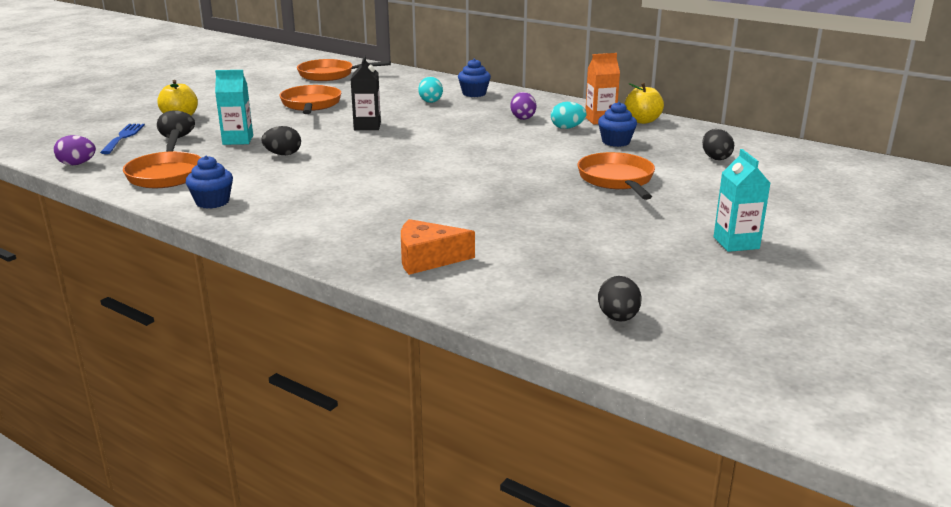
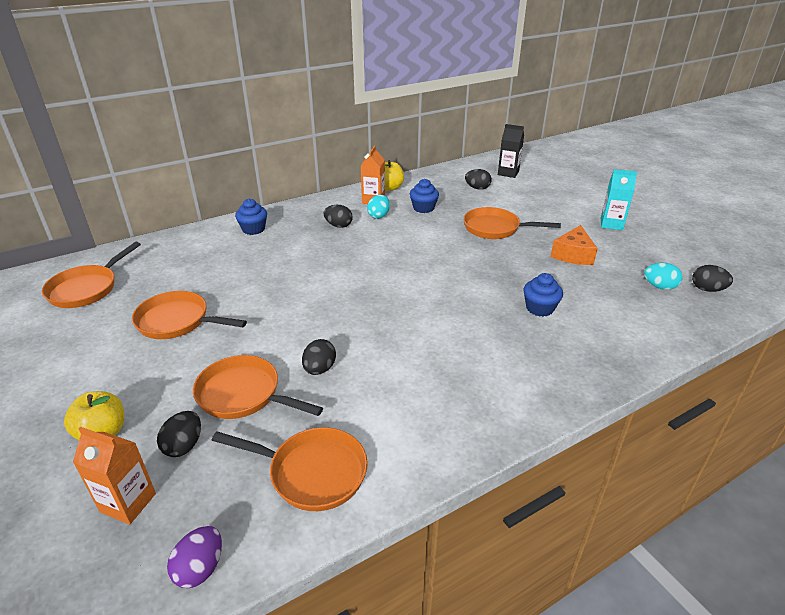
camera: 65 degrees left, 10 degrees up
blue fork [100,124,145,154] -> orange carton [73,427,156,524]
blue cupcake [186,156,233,209] -> blue cupcake moved to [523,273,563,317]
turquoise carton [215,70,253,145] -> orange pan [193,355,323,419]
black carton [351,56,381,130] -> black carton moved to [498,124,524,178]
orange cheese [401,219,475,275] -> orange cheese moved to [551,225,598,265]
turquoise egg [418,77,443,103] -> turquoise egg moved to [644,263,683,290]
purple egg [510,92,536,120] -> black egg [324,205,353,228]

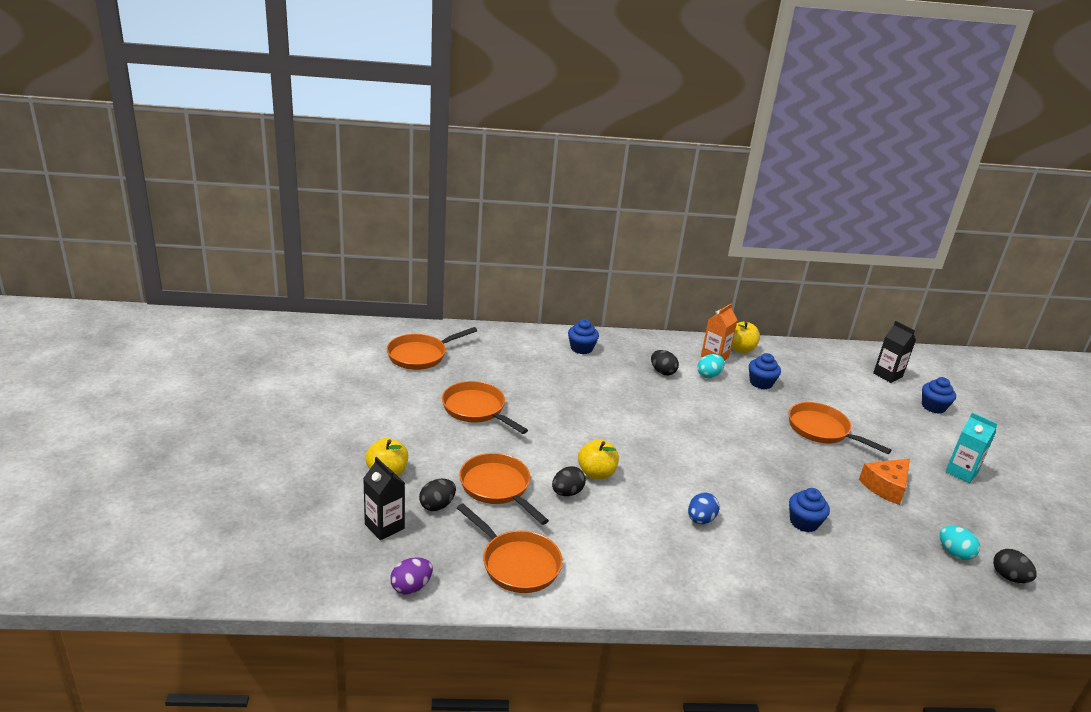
camera: 25 degrees right, 5 degrees down
orange carton [73,427,156,524] -> black carton [363,457,405,540]
black egg [465,169,492,190] -> none
none -> yellow apple [578,439,619,480]
none -> blue egg [688,492,720,524]
none -> blue cupcake [922,377,956,414]

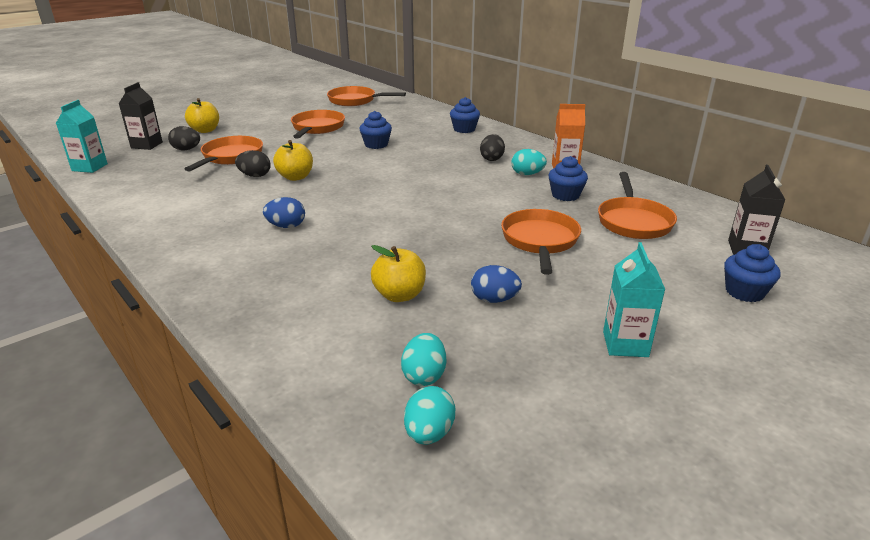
camera: 55 degrees right, 0 degrees up
purple egg [390,557,433,594] -> turquoise carton [56,100,108,173]
orange pan [457,503,563,593] -> orange pan moved to [598,172,677,239]
yellow apple [732,321,760,353] -> yellow apple moved to [371,245,426,302]
blue cupcake [789,488,830,532] -> blue cupcake moved to [359,111,392,149]
orange cheese [859,459,910,505] -> blue egg [471,265,522,303]
black egg [993,549,1037,583] -> turquoise egg [404,386,455,445]

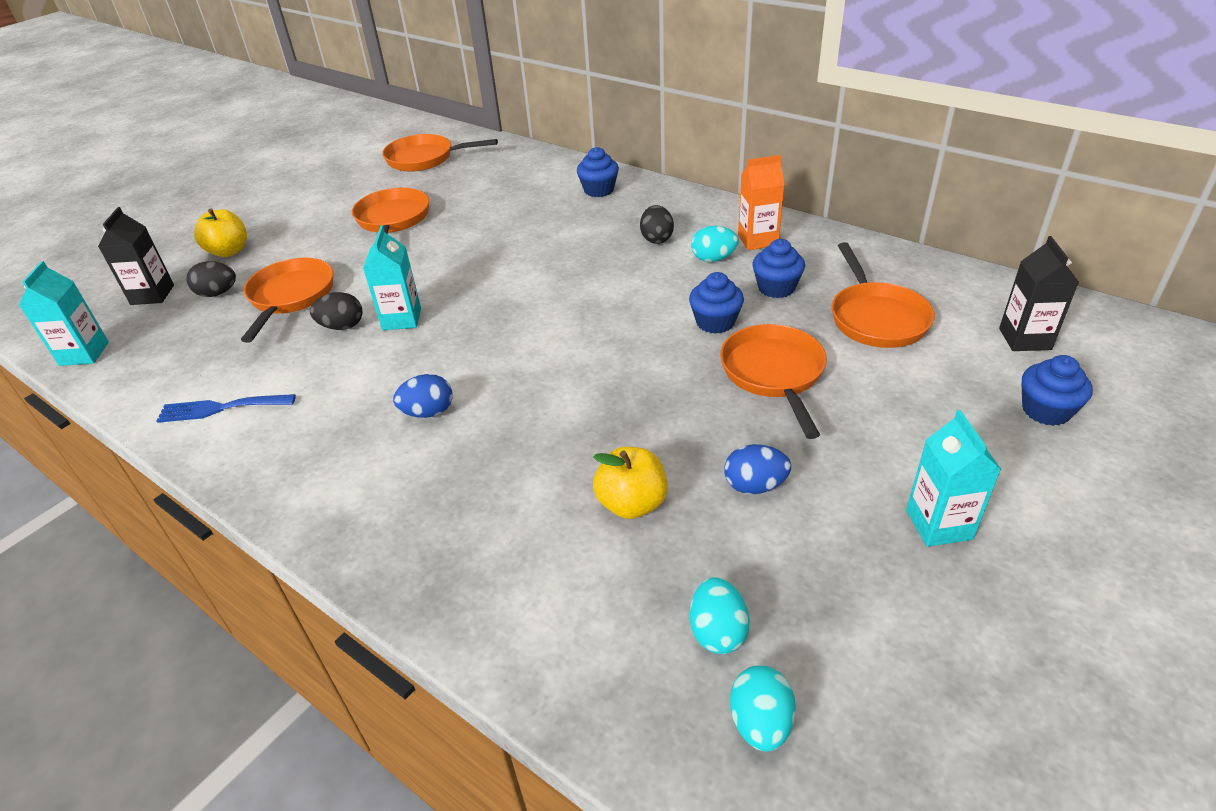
camera: 10 degrees left, 10 degrees up
yellow apple [273,140,313,181] -> turquoise carton [363,226,421,330]
blue cupcake [359,111,392,149] -> blue cupcake moved to [689,272,744,334]
none -> blue fork [156,394,296,423]

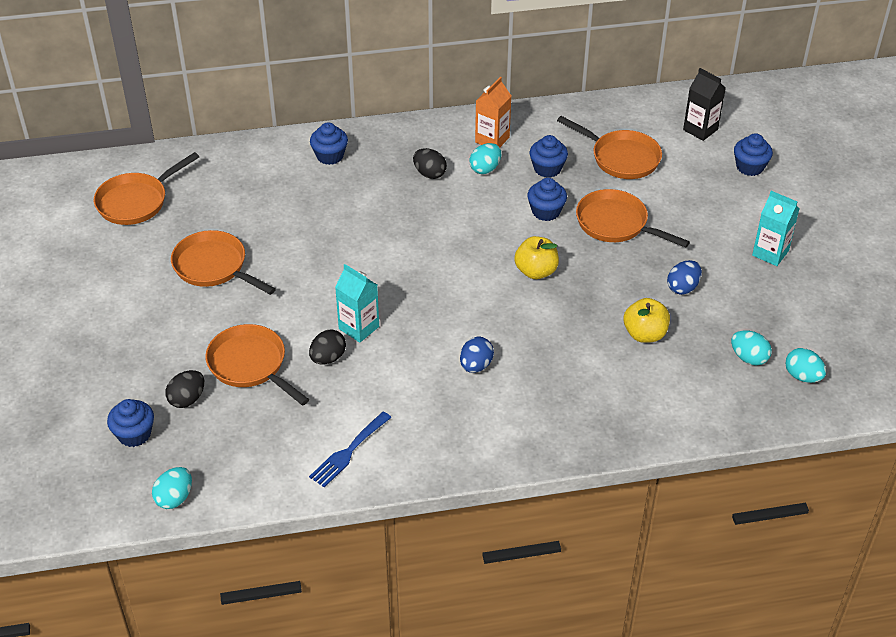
camera: 50 degrees left, 5 degrees up
turquoise carton [19,261,109,366] -> turquoise egg [152,467,192,509]
black carton [98,207,174,305] -> blue cupcake [107,399,154,447]
yellow apple [194,208,247,257] -> yellow apple moved to [514,236,559,279]

